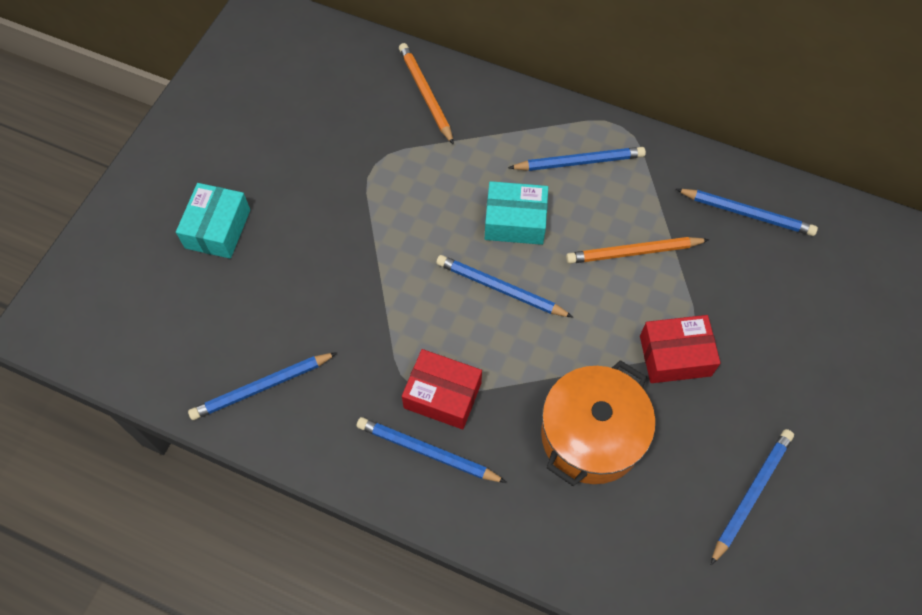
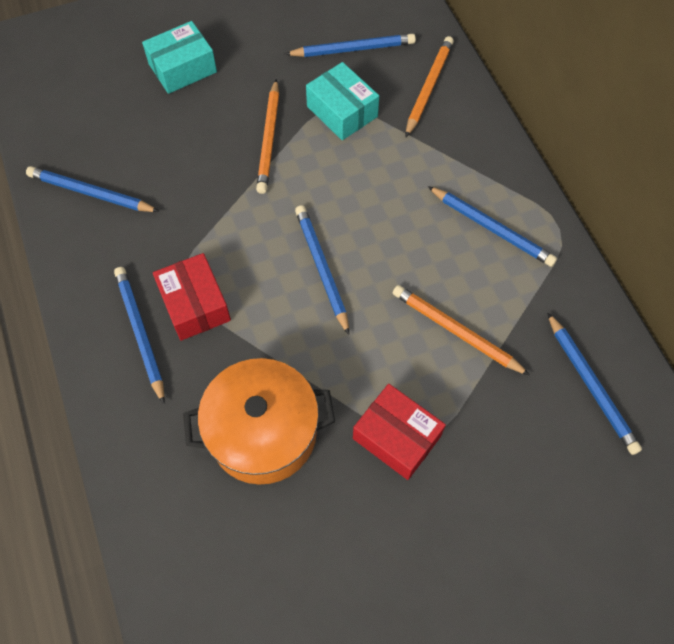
camera: 45 degrees right, 0 degrees up
turquoise box [485,181,548,245] -> turquoise box moved to [306,62,379,140]
blue pencil [711,429,794,565] -> blue pencil moved to [285,34,416,57]
none -> orange pencil [256,79,279,194]

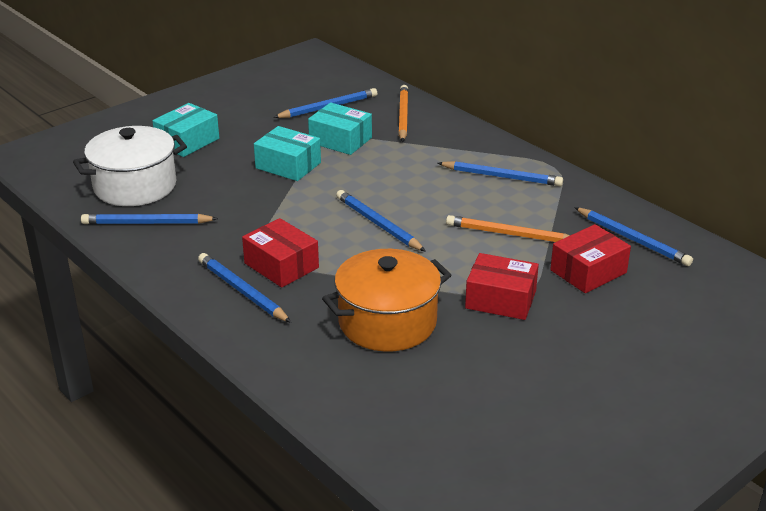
camera: 20 degrees left, 30 degrees down
orange pencil [256,79,279,194] -> turquoise box [254,126,321,181]
none -> white pot [73,126,187,206]
none -> red box [550,224,631,293]

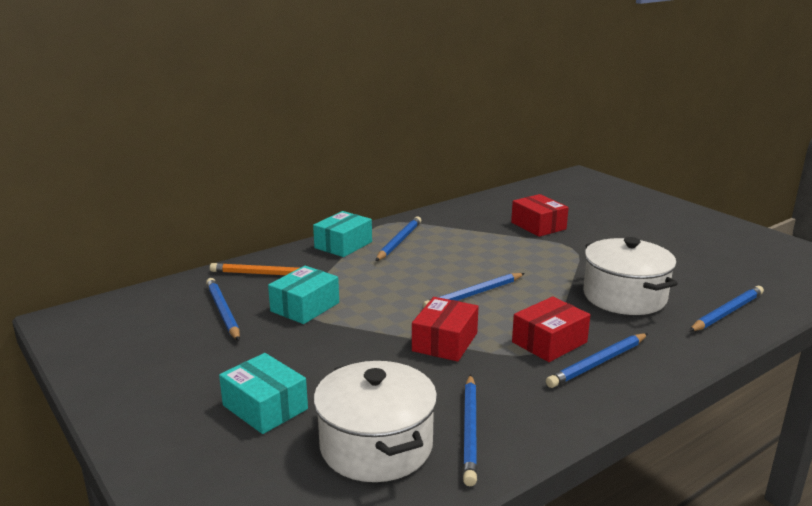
camera: 85 degrees left, 10 degrees down
turquoise box [254,126,321,181] -> turquoise box moved to [313,211,372,257]
orange pot [322,249,451,352] -> white pot [583,237,678,315]
orange pencil [446,215,570,242] -> none
red box [465,253,539,320] -> red box moved to [412,297,479,362]
blue pencil [574,207,693,266] -> blue pencil moved to [689,285,764,331]

